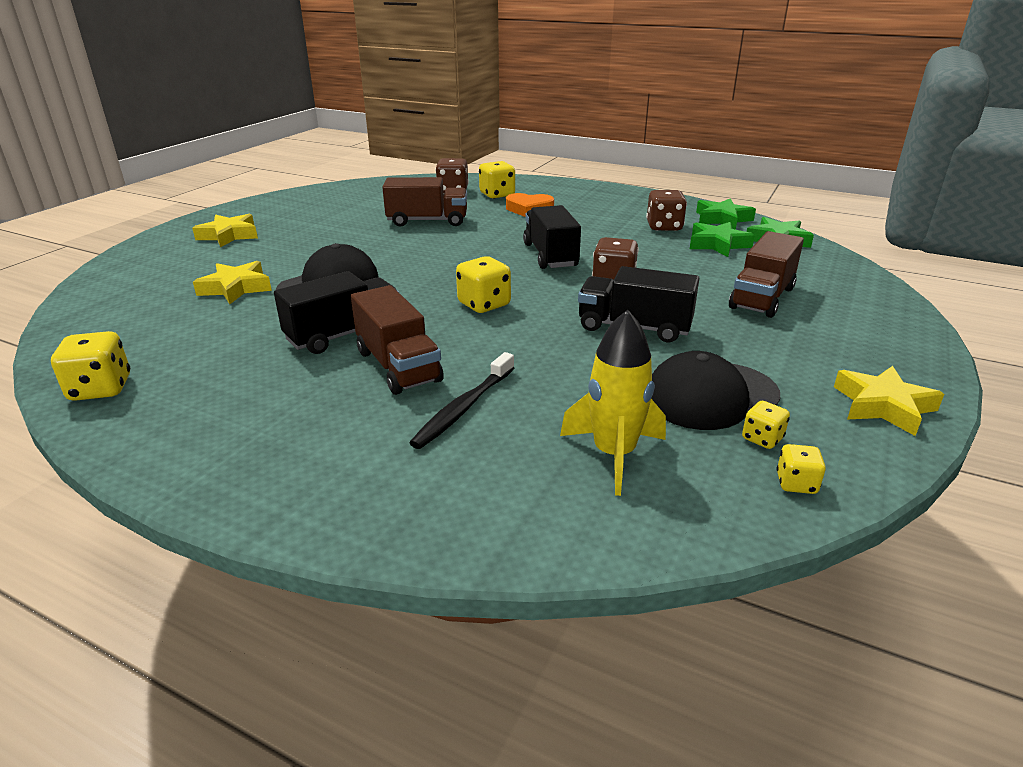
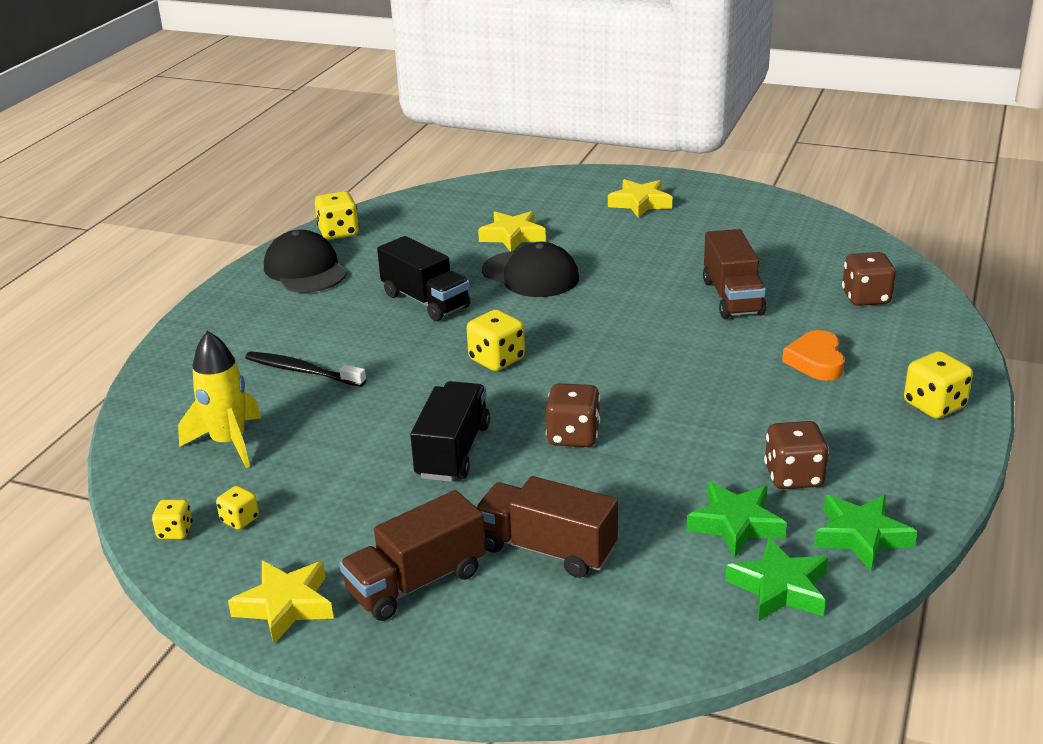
camera: 85 degrees right, 0 degrees up
brown truck [351,285,444,395] -> brown truck moved to [339,490,486,621]
yellow dice [479,161,515,199] -> yellow dice moved to [904,351,973,418]
black truck [523,205,581,269] -> none
black cap [651,351,780,430] -> black cap moved to [264,230,347,293]

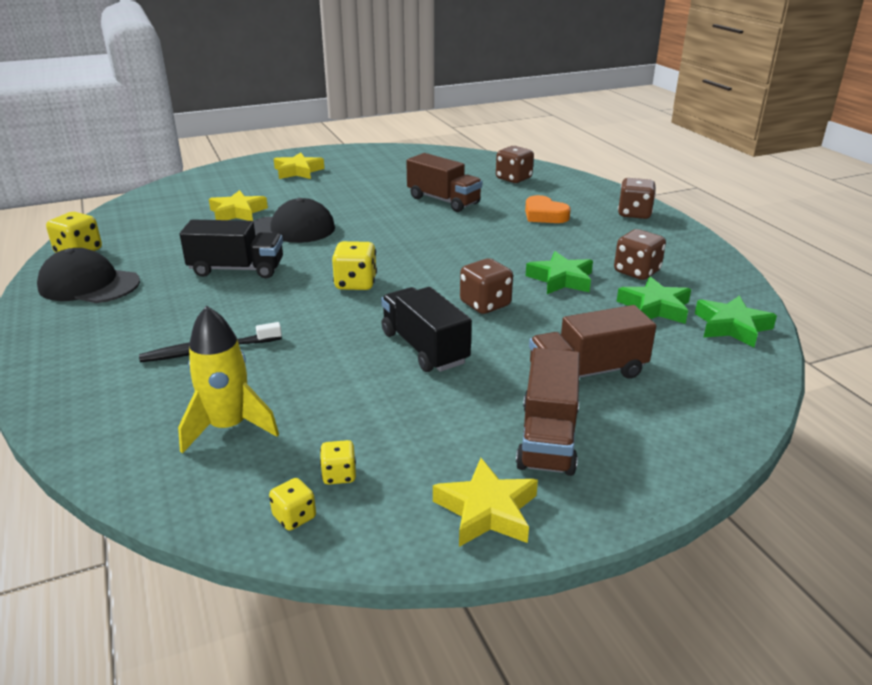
camera: 45 degrees left, 0 degrees up
green star [814,495,917,571] -> green star moved to [526,251,593,294]
yellow dice [904,351,973,418] -> brown dice [618,178,656,219]

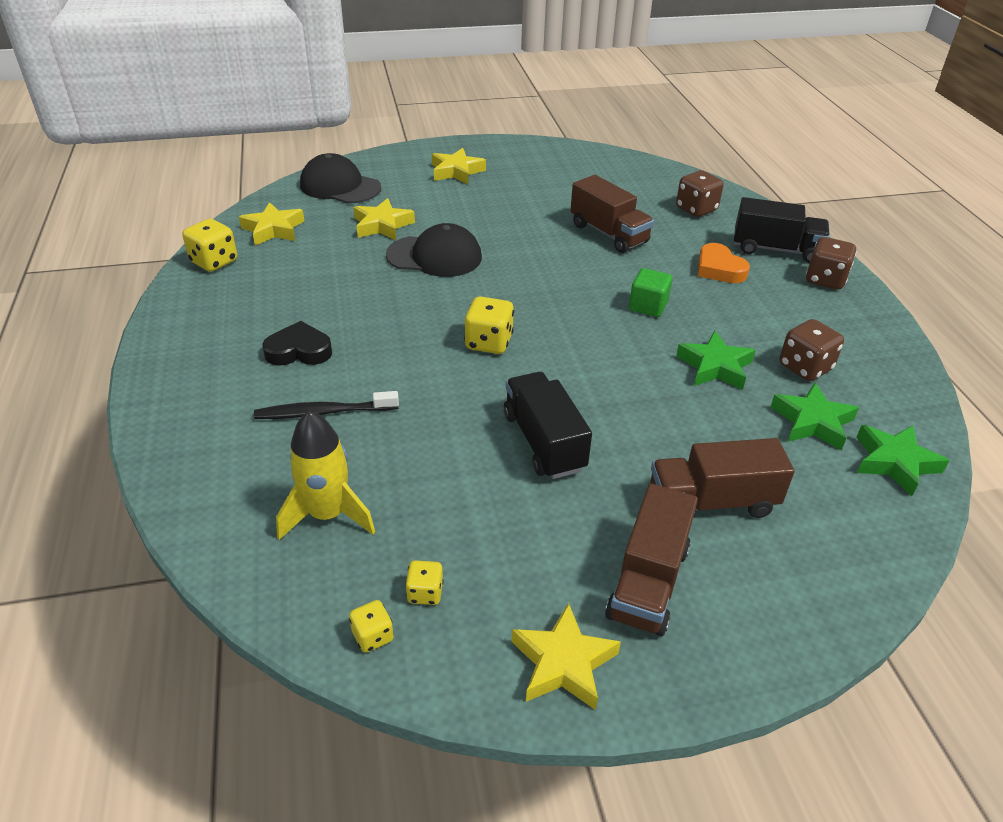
camera: 10 degrees right, 10 degrees up
black cap [37,248,140,303] -> black cap moved to [300,153,381,204]
black truck [180,219,283,278] -> black truck moved to [734,197,830,263]
brown dice [460,258,513,314] -> none
none -> yellow star [239,202,304,246]
none -> black heart [262,321,332,366]
none -> green cube [629,268,672,317]

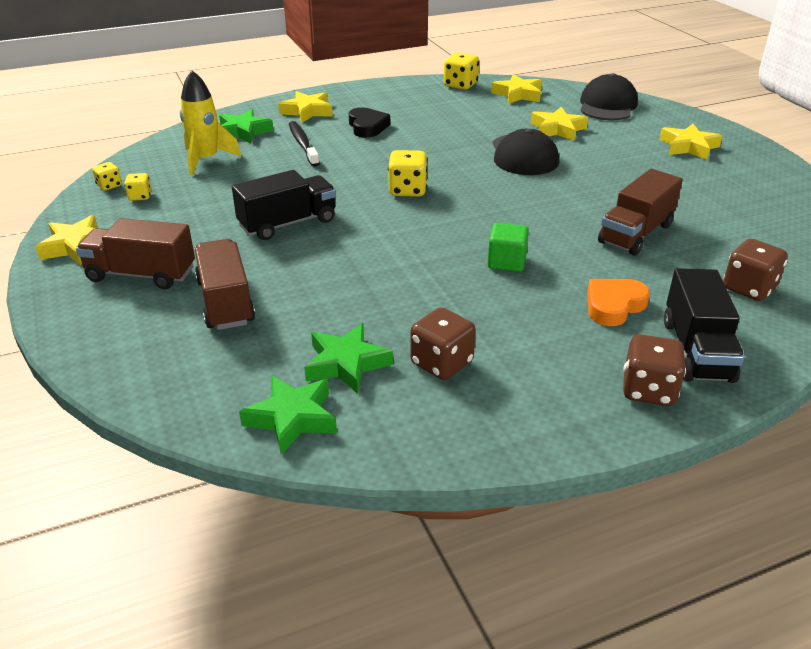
camera: 80 degrees right, 5 degrees down
green star [676,331,756,390] -> green star moved to [219,109,274,143]
none -> yellow star [278,91,333,123]

